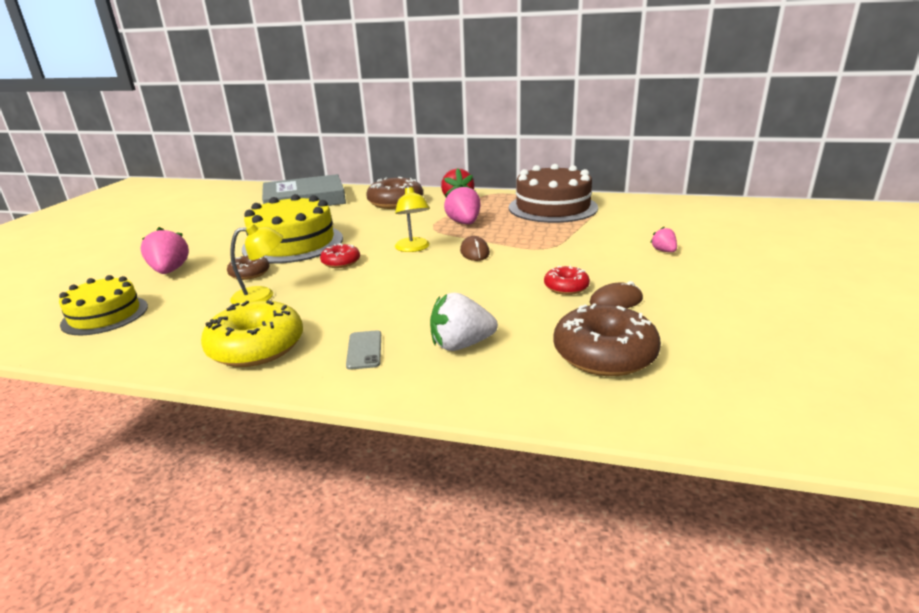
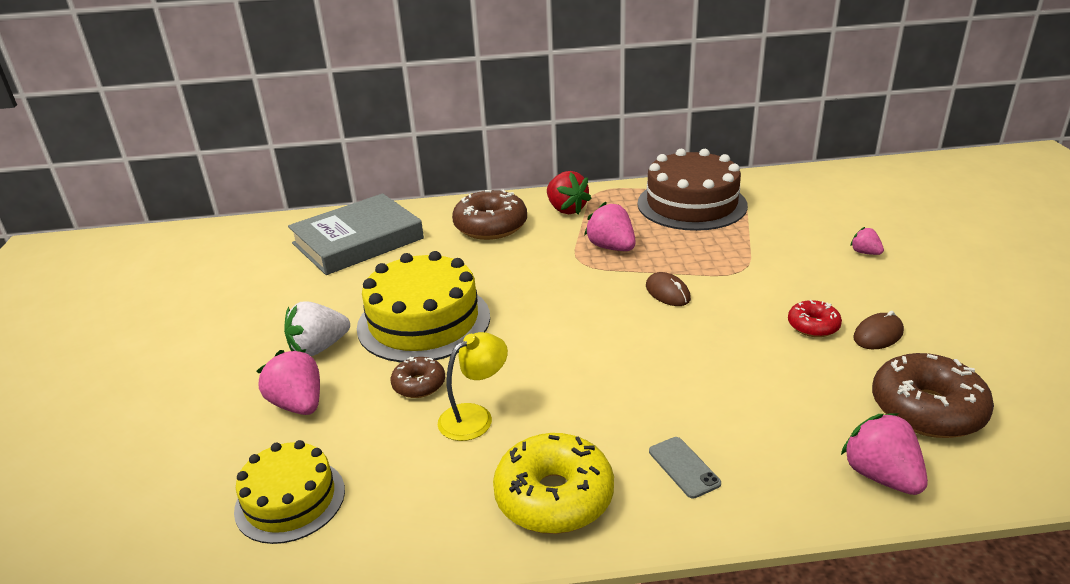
camera: 20 degrees left, 5 degrees up
red donut [320,243,360,268] -> none
yellow lamp [395,186,430,252] -> none
white strawberry [430,293,498,351] -> white strawberry moved to [284,301,350,356]
none -> pink strawberry [841,413,928,495]

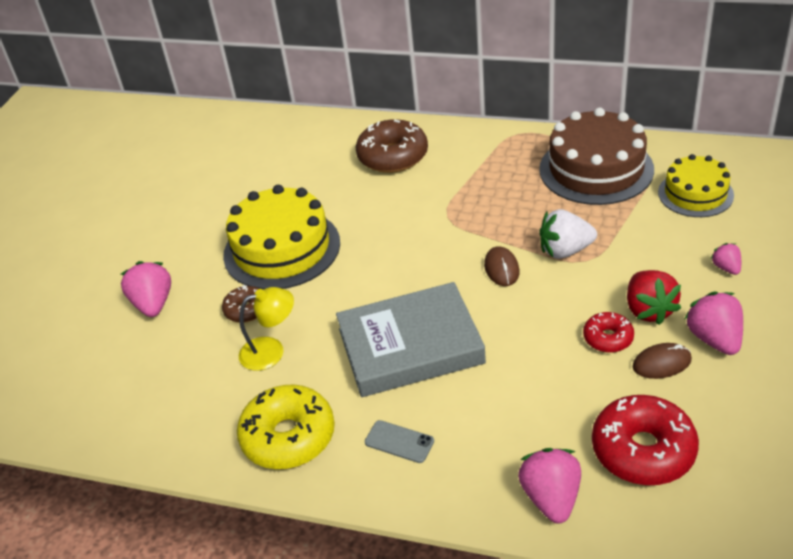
camera: 25 degrees right, 10 degrees up
yellow cake [234,440,345,544] -> yellow cake moved to [658,154,734,217]
white strawberry [284,301,350,356] -> white strawberry moved to [540,209,597,259]
grey book [288,193,424,275] -> grey book moved to [336,282,486,397]
red strawberry [547,171,592,214] -> red strawberry moved to [627,270,681,325]
pink strawberry [584,202,636,251] -> pink strawberry moved to [684,291,743,355]
grey phone [649,437,721,499] -> grey phone turned 60 degrees counterclockwise [365,420,434,463]
brown donut [872,353,994,438] -> red donut [592,395,699,485]

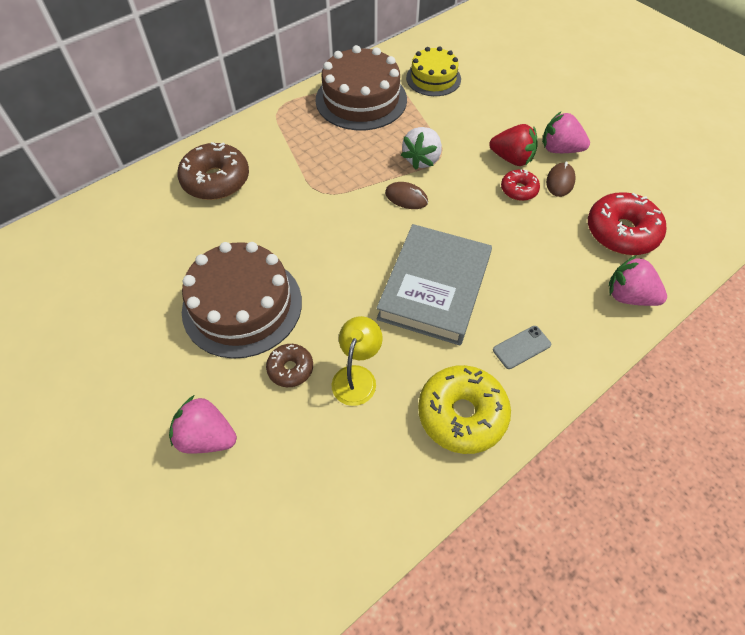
camera: 60 degrees left, 15 degrees up
yellow cake [223,185,340,290] -> brown cake [182,242,302,359]
pink strawberry [710,243,741,275] -> none

